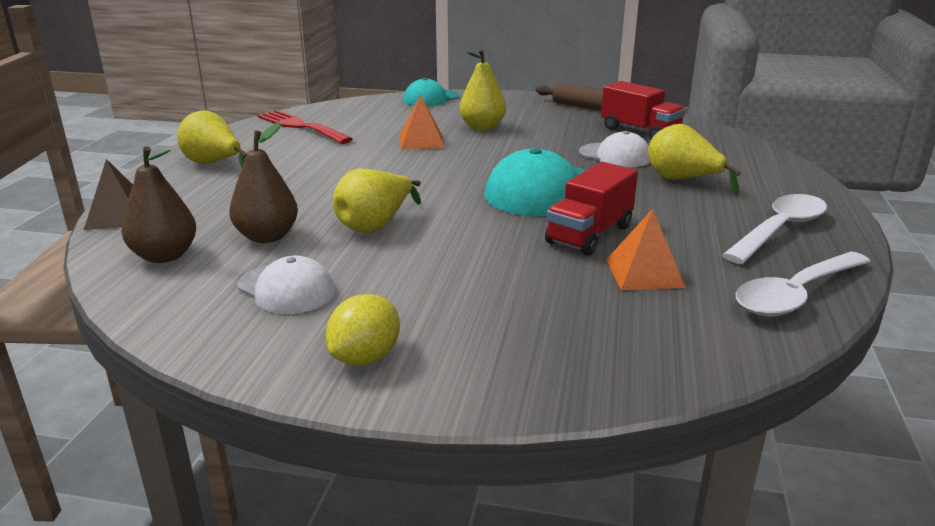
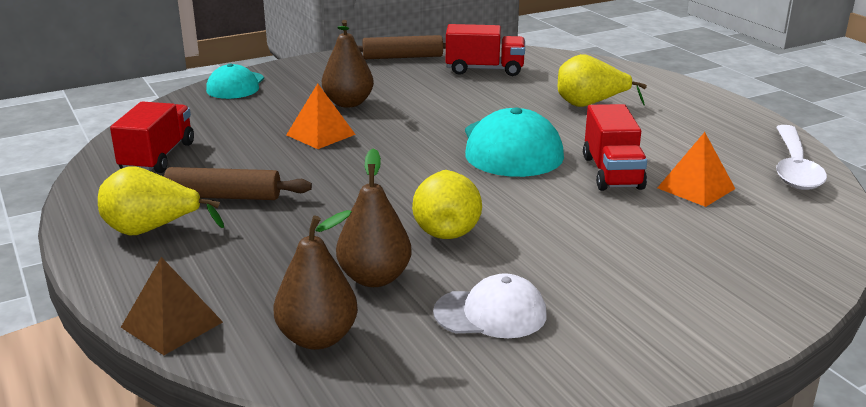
camera: 40 degrees left, 0 degrees up
red fork [257,110,352,144] -> red truck [110,101,194,173]
yellow lemon [326,294,400,366] -> none
yellow pear [459,49,506,131] -> brown pear [322,20,374,108]
white cap [579,131,650,167] -> none
white spoon [722,194,827,264] -> none
none -> brown rolling pin [164,167,312,200]

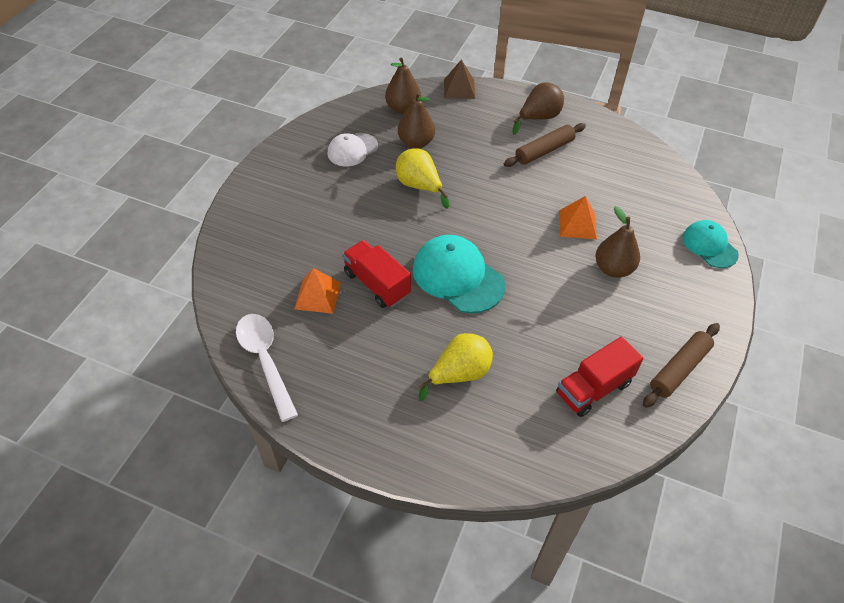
camera: 140 degrees right, 25 degrees up
yellow pear [98,166,224,236] -> brown pear [512,82,564,135]
red truck [110,101,194,173] -> none

